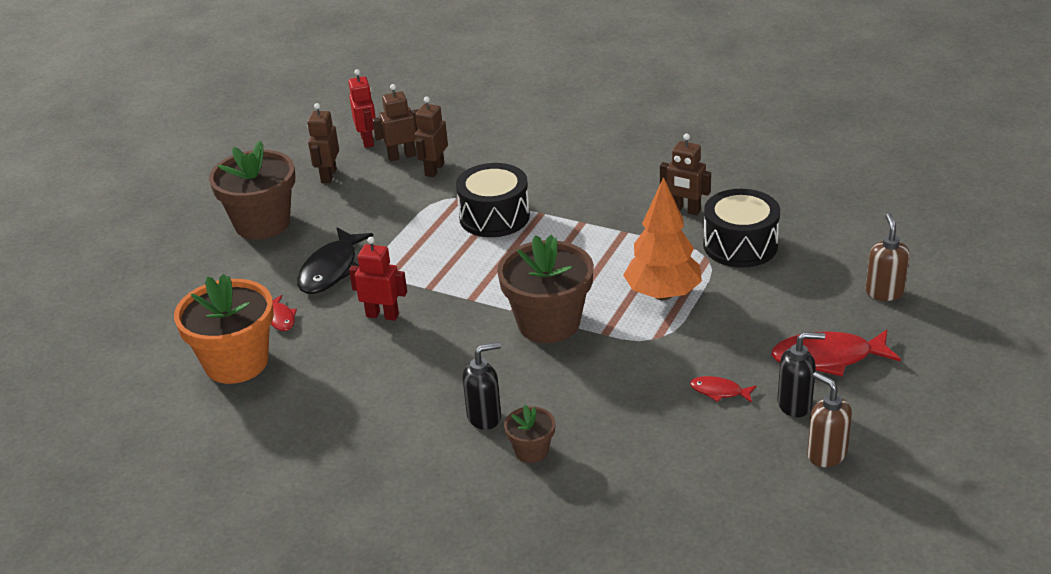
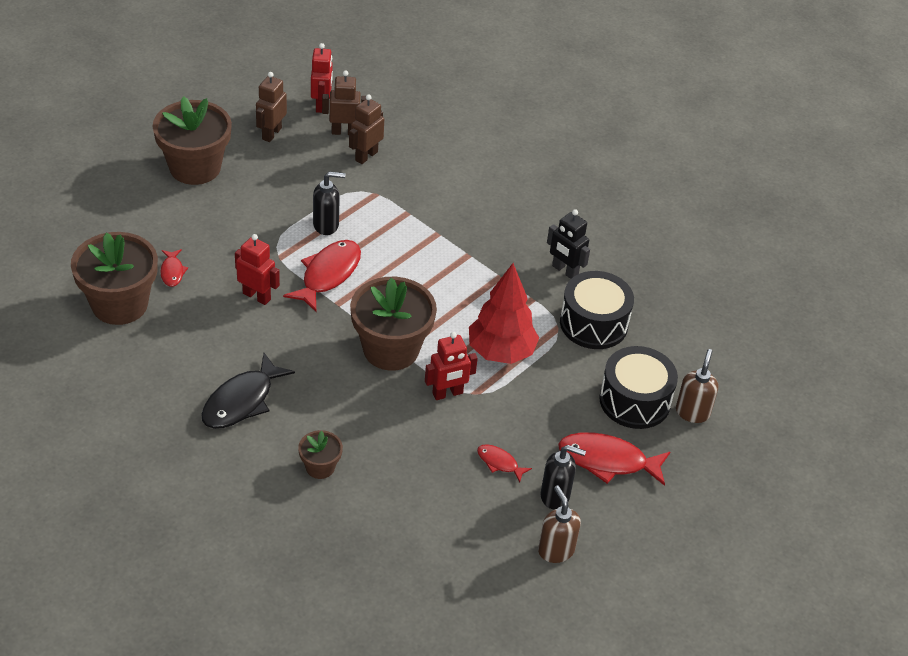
camera: 10 degrees right, 10 degrees up
orange flower pot [174,274,274,384] -> brown flower pot [71,232,158,325]
black fish [297,228,373,294] -> black fish moved to [201,353,295,429]
black drum [456,163,530,237] -> black drum moved to [599,346,678,429]
black soap dispenser [463,342,501,430] -> black soap dispenser moved to [313,172,345,235]
orange tree [623,177,702,300] -> red tree [469,263,539,364]
brown robot [660,134,711,216] -> black robot [547,209,590,279]
none -> red fish [283,240,361,312]
none -> red robot [425,332,478,400]

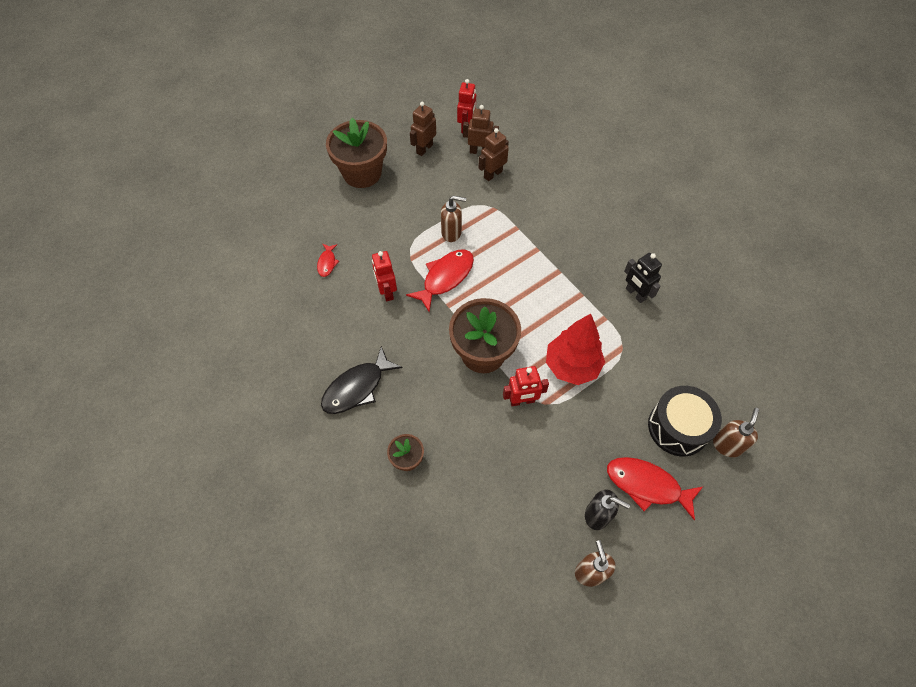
camera: 15 degrees right, 15 degrees up
brown flower pot [71,232,158,325] -> none
red robot [235,234,280,305] -> red robot turned 150 degrees counterclockwise [372,251,397,301]
black soap dispenser [313,172,345,235] -> brown soap dispenser [441,196,466,242]
red fish [477,444,532,482] -> none
black drum [560,271,634,349] -> none

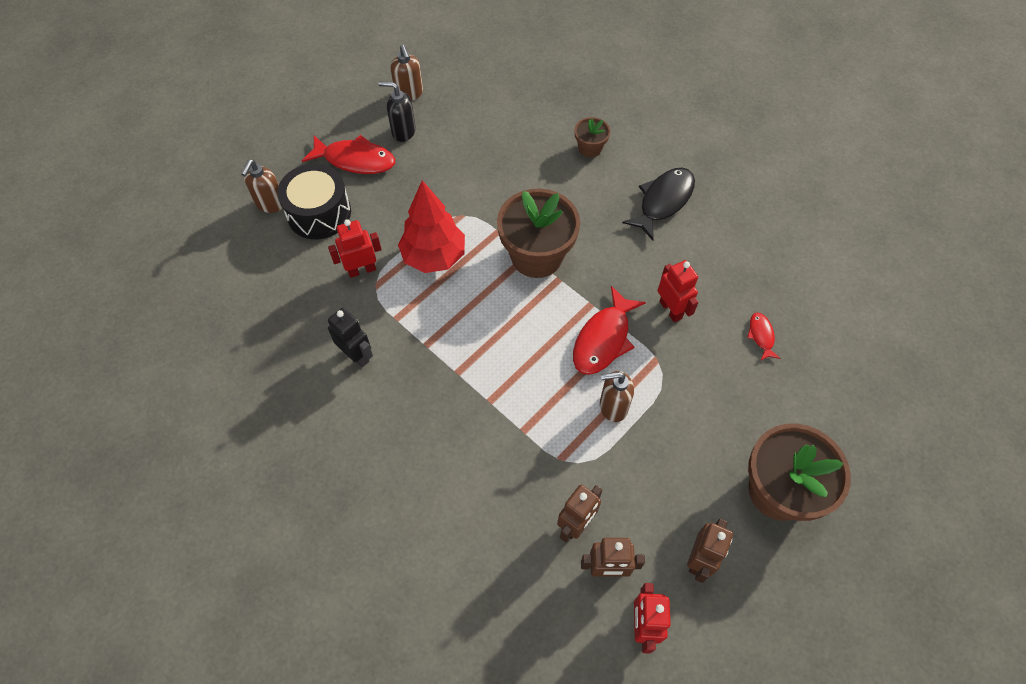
camera: 170 degrees right, 0 degrees up
red robot [503,366,549,406] -> red robot moved to [328,219,382,278]

